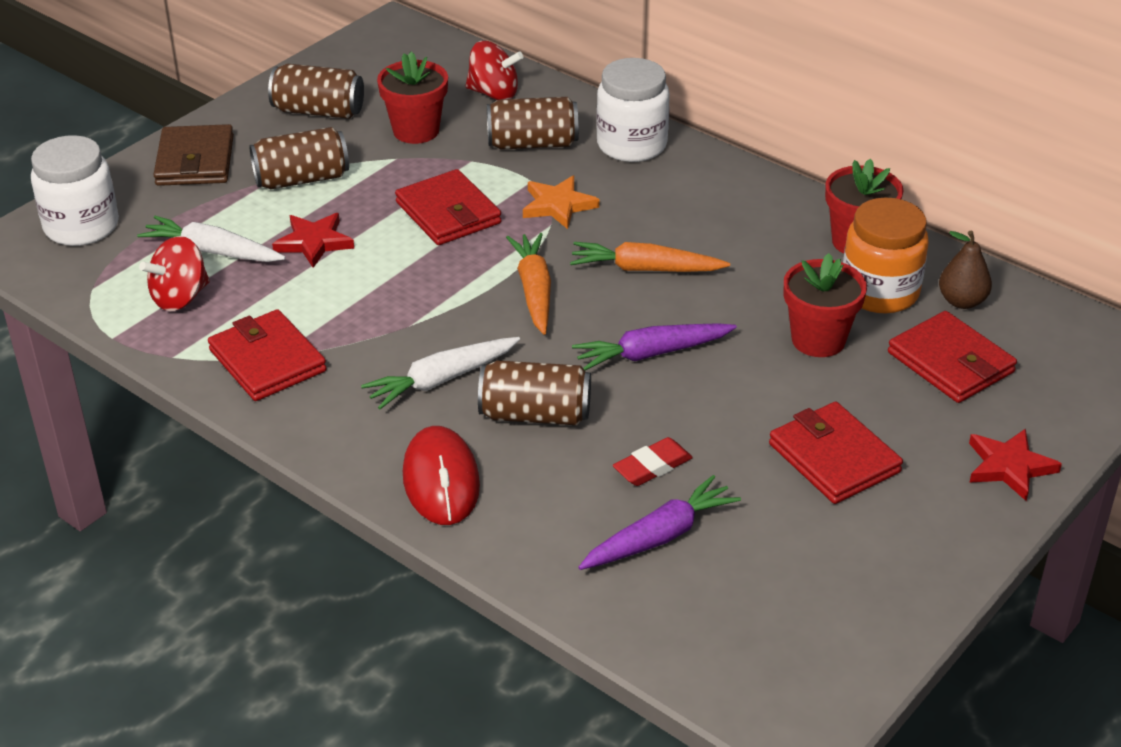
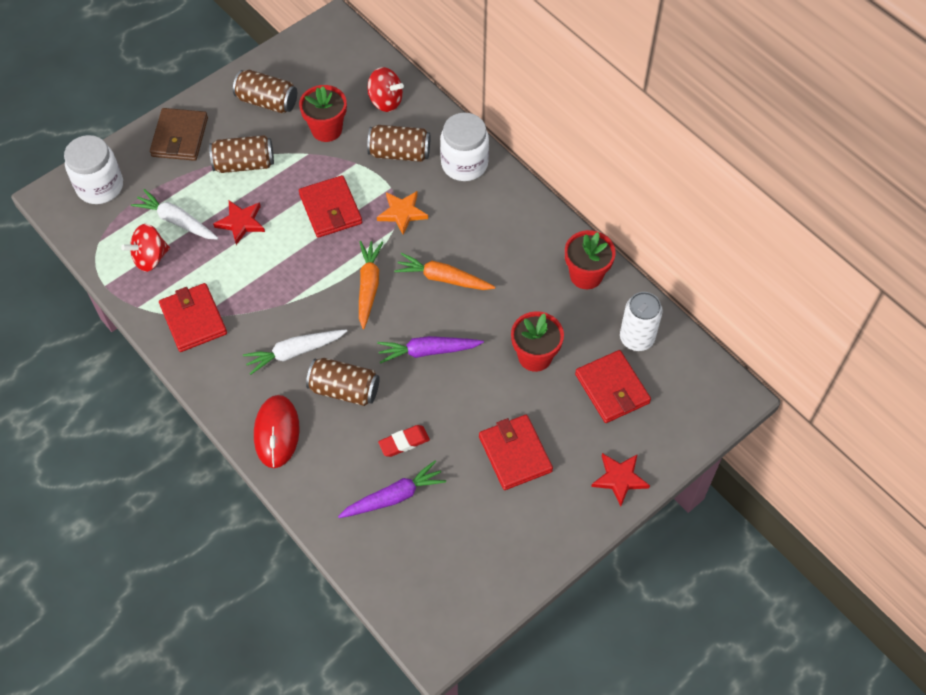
camera: 10 degrees right, 20 degrees up
orange jar [843,197,929,314] -> none
brown pear [939,231,992,309] -> white can [620,292,663,351]

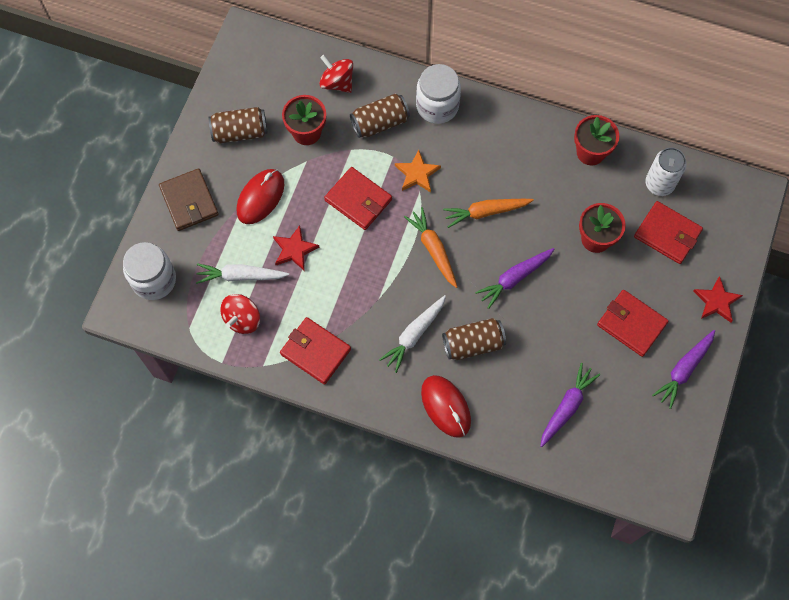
camera: 30 degrees left, 10 degrees up
brown can [209,135,274,173] -> red mouse [237,169,284,224]
red spinning top [368,67,404,112] -> red spinning top turned 135 degrees counterclockwise [320,55,353,93]
red eraser [378,425,430,457] -> none
none -> purple carrot [652,330,715,409]

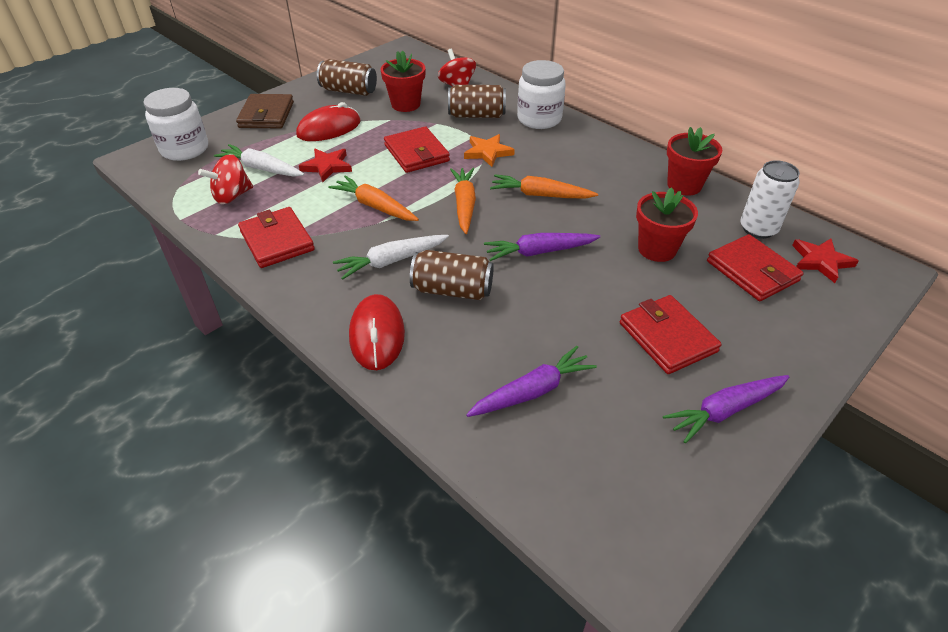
camera: 25 degrees right, 25 degrees down
red star [693,276,743,323] -> red star moved to [792,239,858,283]
none -> orange carrot [328,175,419,221]

